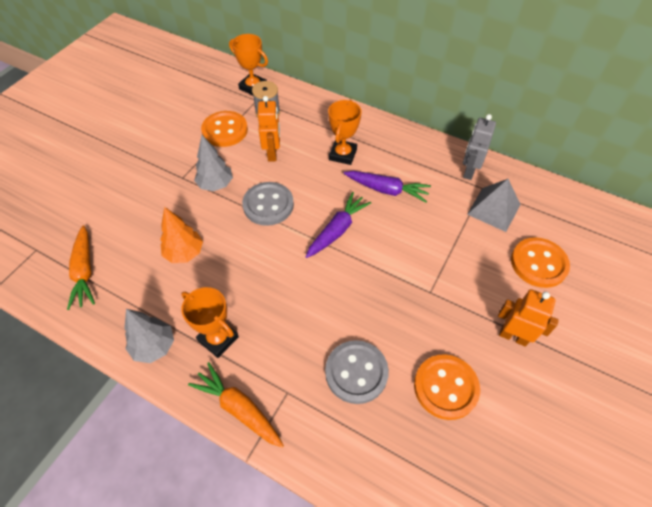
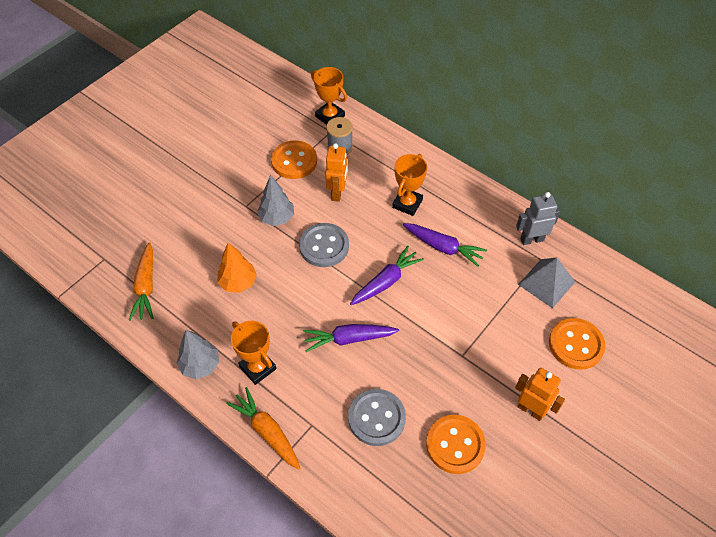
camera: 10 degrees right, 0 degrees up
grey robot [463,114,496,180] -> grey robot turned 45 degrees clockwise [516,192,560,245]
none -> purple carrot [303,324,399,352]

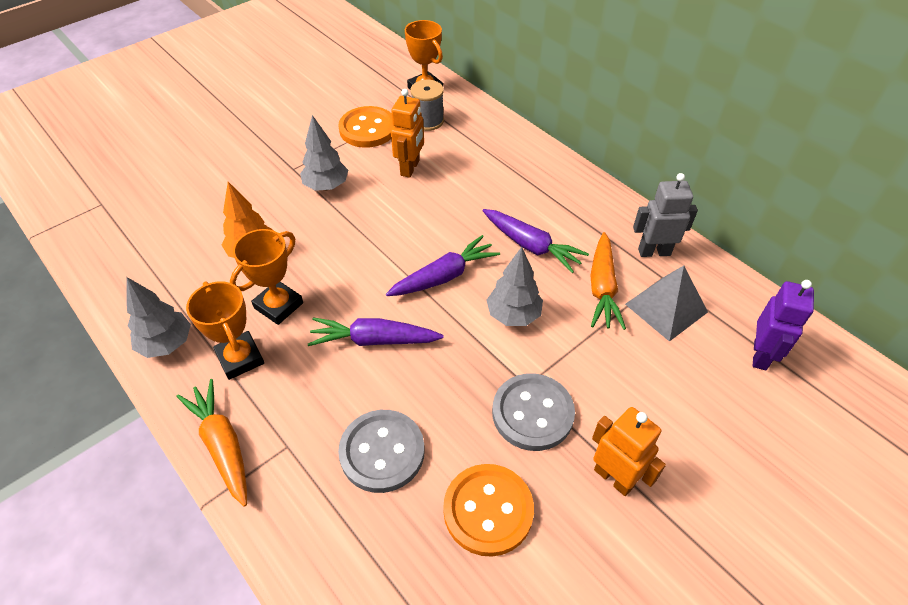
camera: 10 degrees right, 5 degrees down
orange carrot [129,242,153,321] -> orange carrot moved to [590,232,626,330]
grey button [299,223,349,267] -> grey button moved to [492,373,575,451]
orange trophy [392,154,427,216] -> orange trophy moved to [230,229,303,325]
orange button [549,318,606,370] -> none
none -> grey tree [487,247,543,326]
none -> purple robot [753,280,814,370]

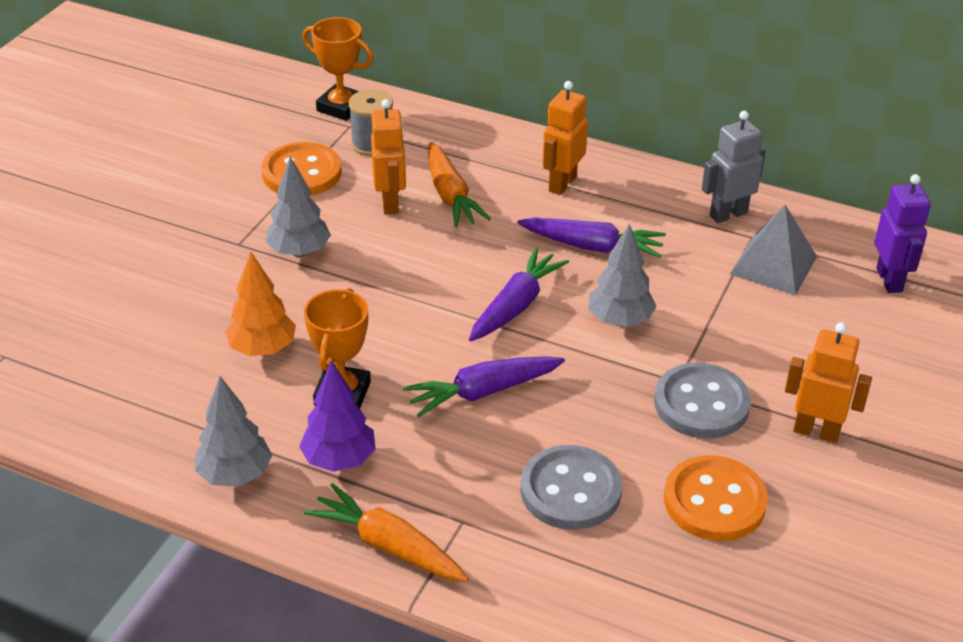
camera: 25 degrees left, 10 degrees down
orange trophy [186,281,264,380] -> purple tree [299,361,376,472]
orange carrot [590,232,626,330] -> orange carrot moved to [428,142,491,227]
none -> orange robot [542,81,588,195]

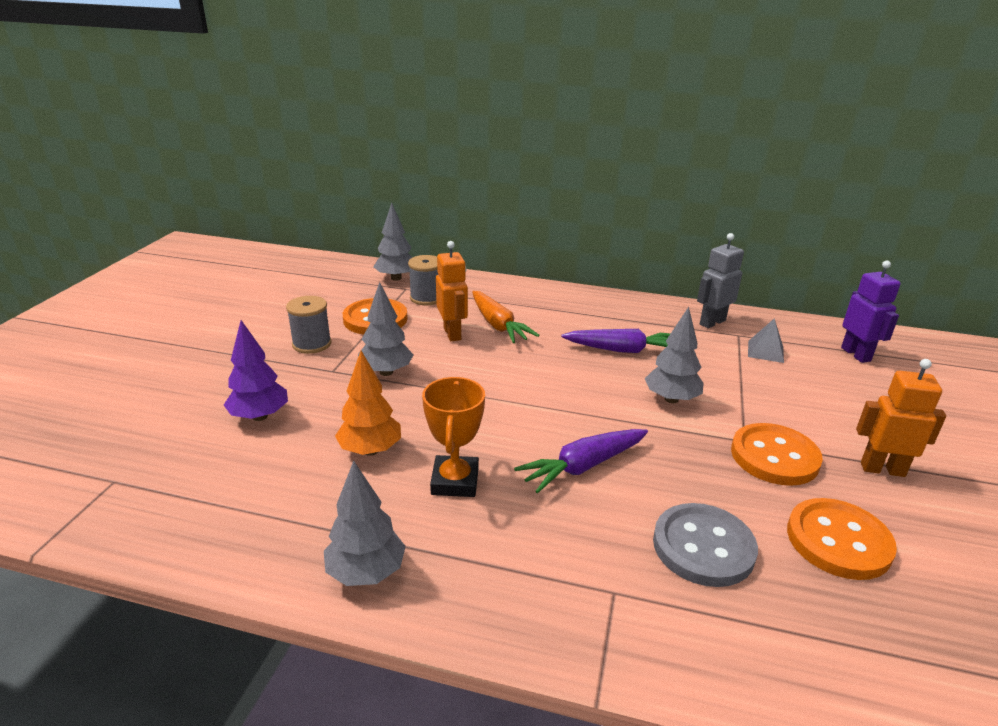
camera: 10 degrees left, 10 degrees down
purple tree [299,361,376,472] -> purple tree moved to [224,320,288,421]
orange trophy [302,17,373,121] -> grey tree [373,203,412,281]
orange carrot [304,483,469,581] -> none
purple carrot [469,248,569,341] -> none
orange robot [542,81,588,195] -> none
grey button [654,363,751,438] -> orange button [731,423,823,486]
grey pyramid [730,205,817,295] -> grey pyramid [748,318,784,363], size x0.63
none -> grey spool [286,296,332,354]

